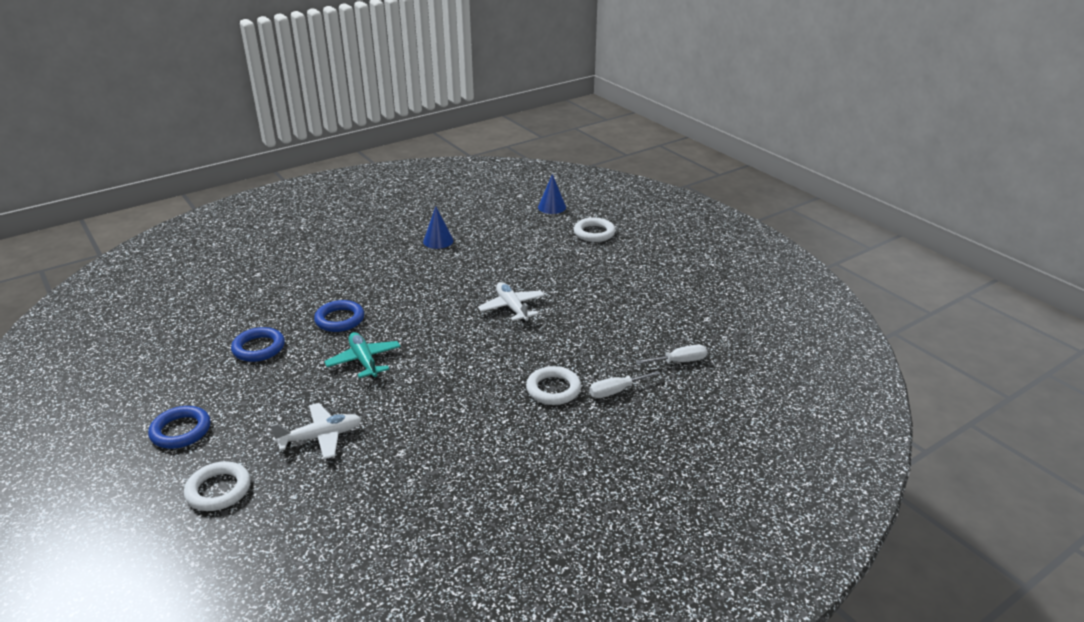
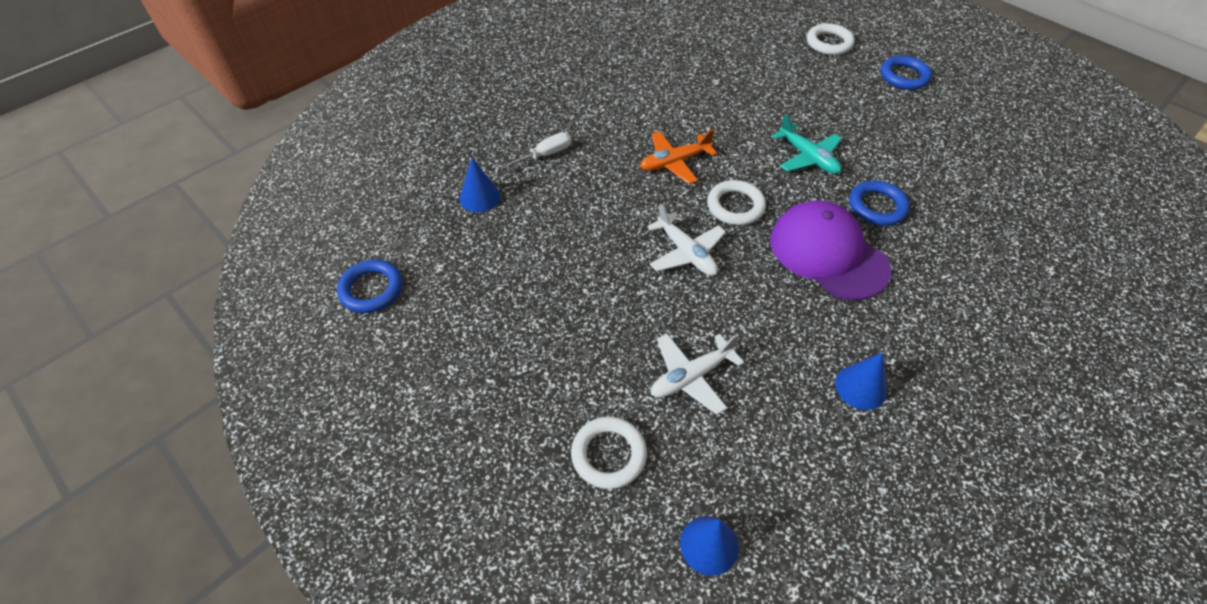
camera: 170 degrees right, 20 degrees up
blue ring [231,327,285,362] -> blue ring moved to [337,259,403,313]
white plane [270,403,362,459] -> white plane moved to [651,333,744,415]
white ring [526,366,581,405] -> white ring moved to [707,180,766,225]
white screwdriver [636,345,707,364] -> blue cone [459,157,501,212]
none -> orange plane [640,129,717,184]
none -> purple cap [770,200,891,300]

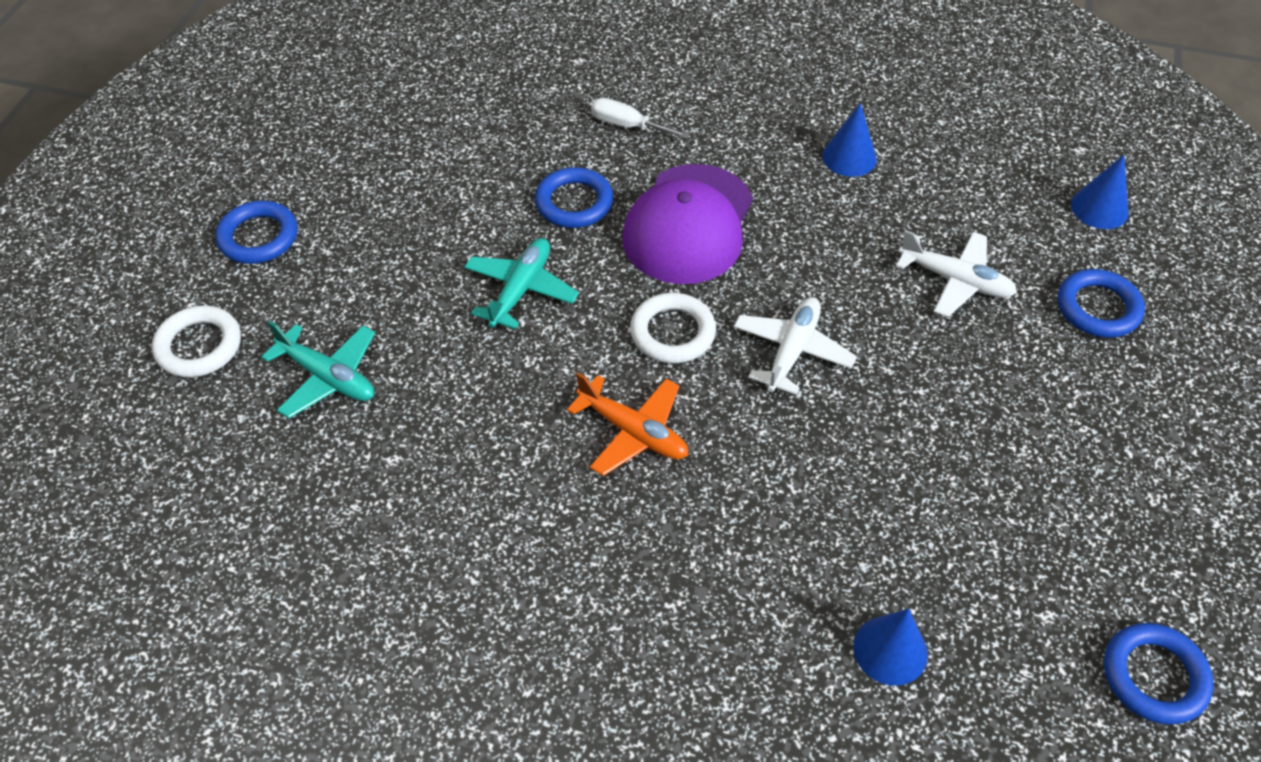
camera: 120 degrees left, 0 degrees up
white screwdriver [502,132,571,169] -> white screwdriver moved to [591,98,690,139]
white ring [571,416,647,489] -> blue ring [1057,269,1145,338]
none -> turquoise plane [261,321,375,418]

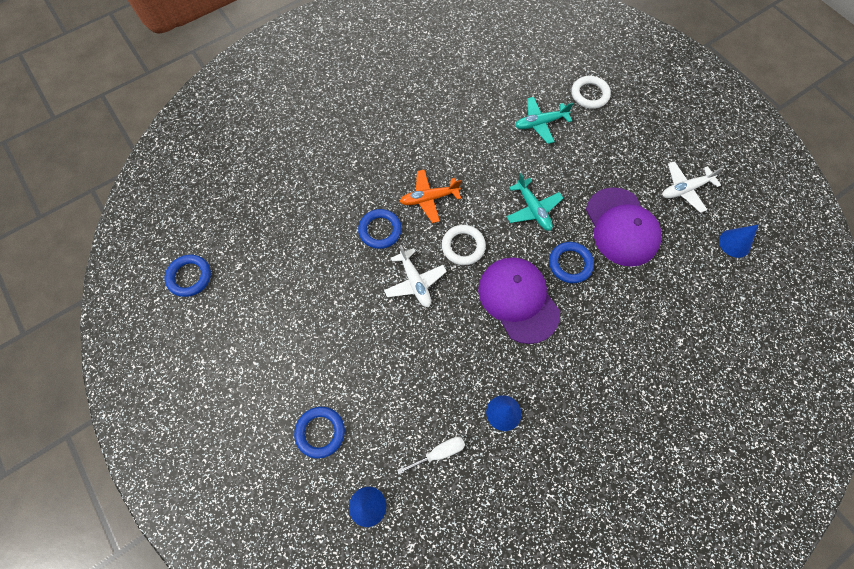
camera: 130 degrees right, 15 degrees up
blue ring [215,201,298,264] -> blue ring moved to [358,209,402,249]
white screwdriver [591,98,690,139] -> white screwdriver moved to [397,437,465,474]
blue cone [853,609,928,686] -> blue cone moved to [719,225,758,258]
white plane [896,230,1017,317] -> white plane moved to [662,161,723,213]
none -> purple cap [586,187,662,267]

